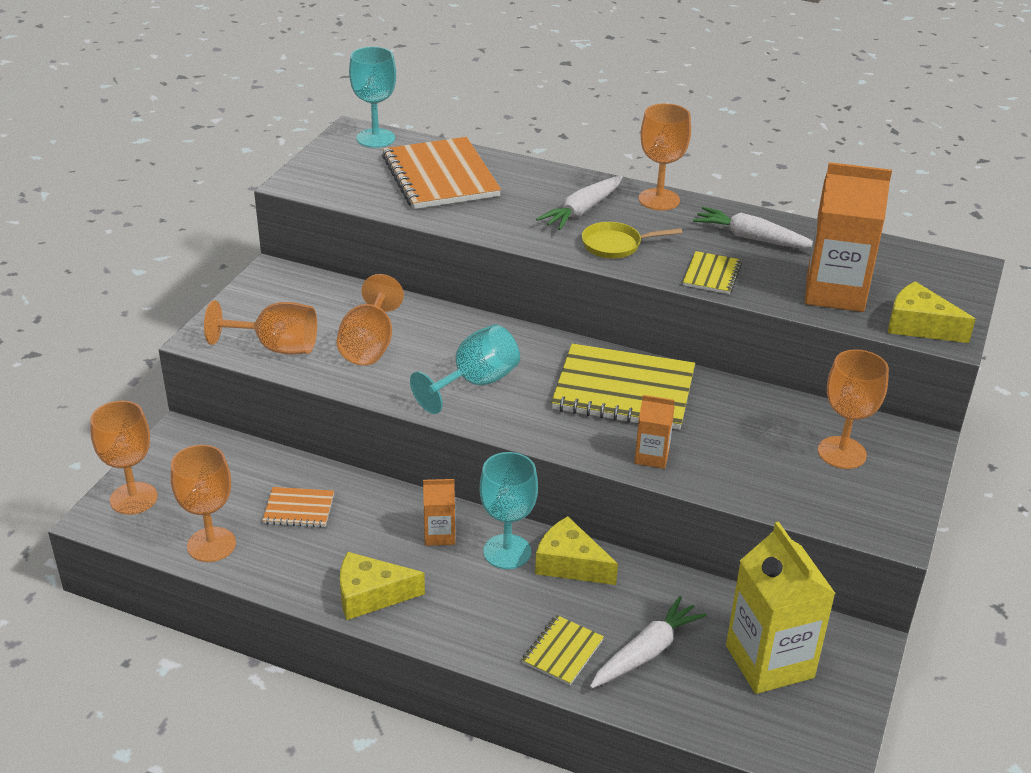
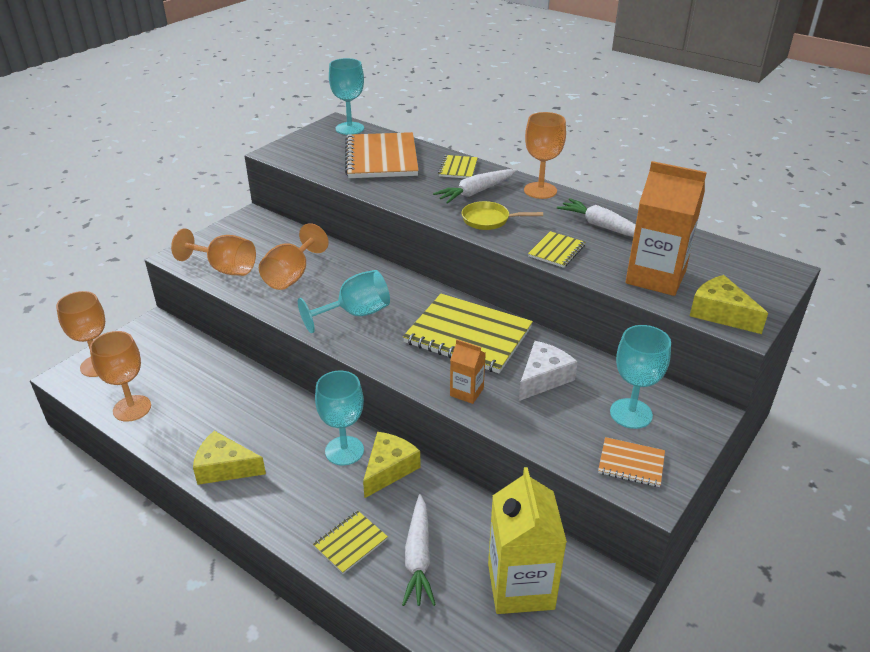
camera: 15 degrees right, 0 degrees up
orange notebook [262,487,334,528] -> orange notebook moved to [598,437,665,487]
orange carton [423,479,455,546] -> none
yellow cheese [535,516,618,585] -> yellow cheese turned 75 degrees clockwise [363,432,421,498]
white carrot [590,596,707,689] -> white carrot turned 120 degrees clockwise [402,494,436,606]
orange goblet [818,349,889,469] -> turquoise goblet [610,325,671,429]
none -> yellow notebook [438,155,478,178]
none -> white cheese [519,341,578,401]

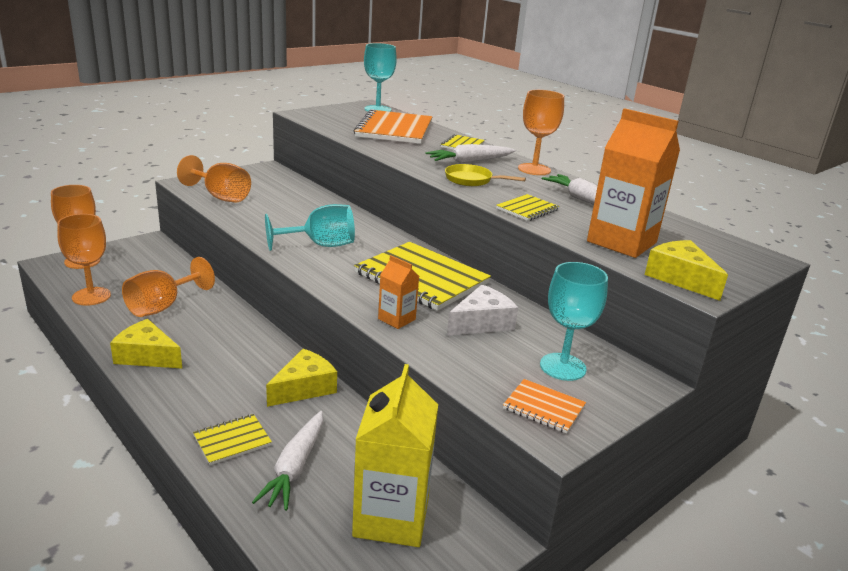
camera: 10 degrees right, 10 degrees down
orange goblet [259,223,329,290] -> orange goblet moved to [122,257,215,317]
turquoise goblet [315,371,364,466] -> none

